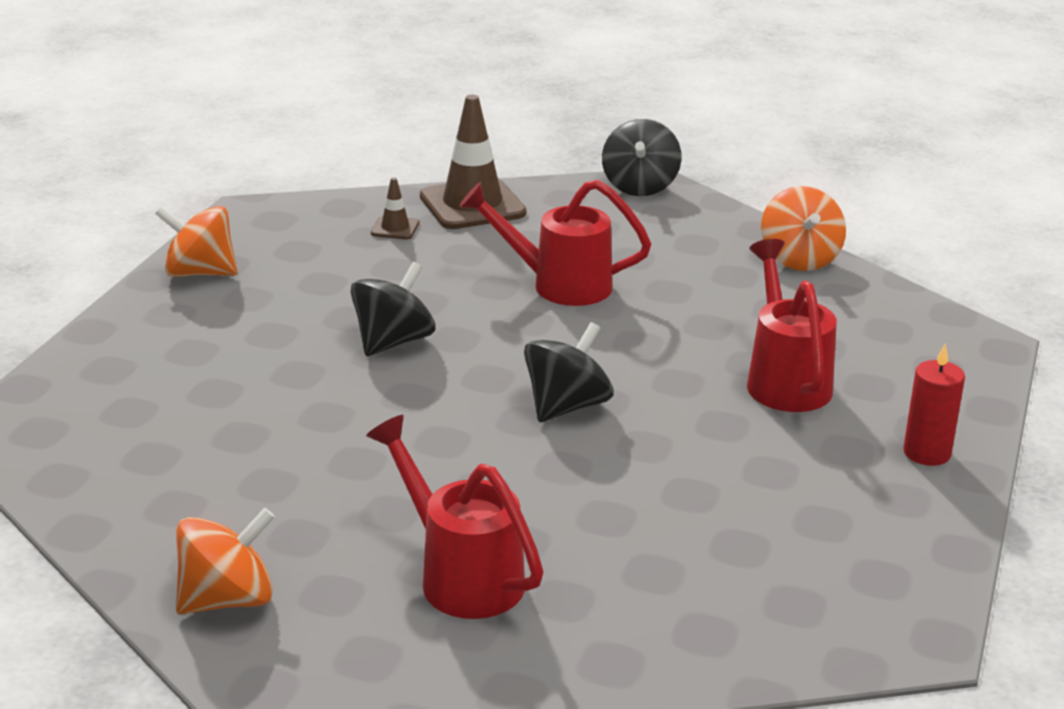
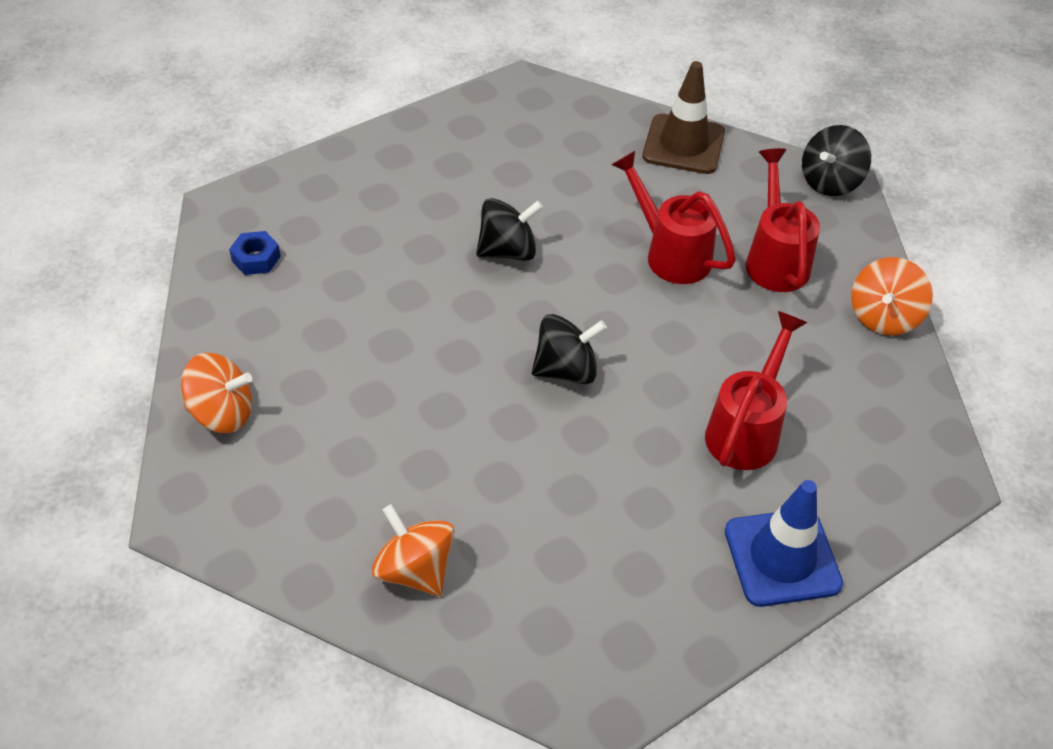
camera: 35 degrees right, 20 degrees up
orange spinning top [155,206,238,277] -> orange spinning top moved to [372,504,454,596]
red watering can [366,415,544,619] -> red watering can moved to [746,148,820,292]
brown traffic cone [371,177,419,239] -> none
red candle [903,343,965,466] -> blue traffic cone [725,480,843,607]
none -> blue nut [229,231,281,275]

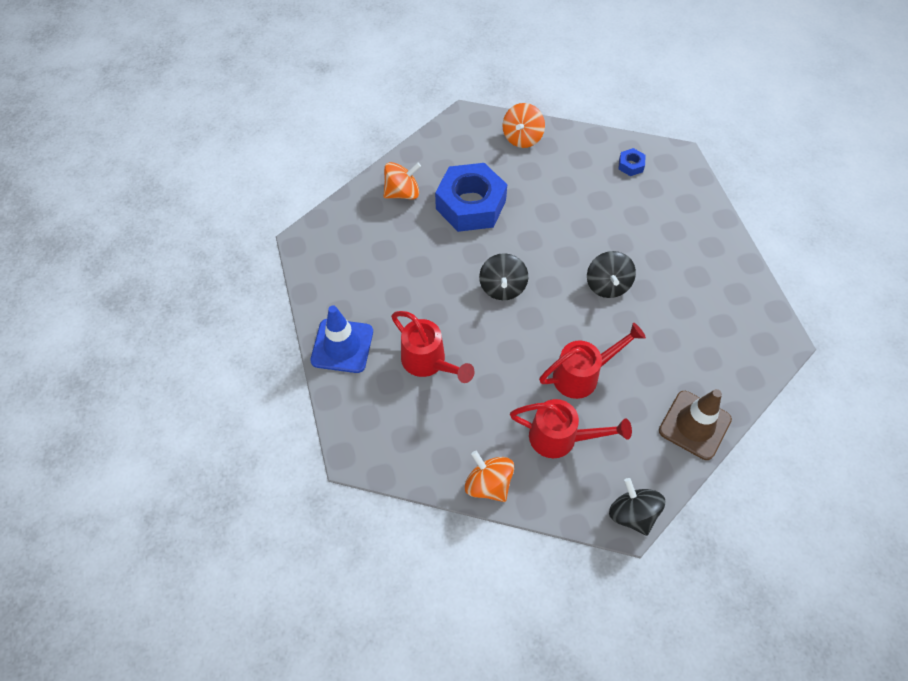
camera: 110 degrees right, 10 degrees up
none -> blue nut [435,163,507,232]

